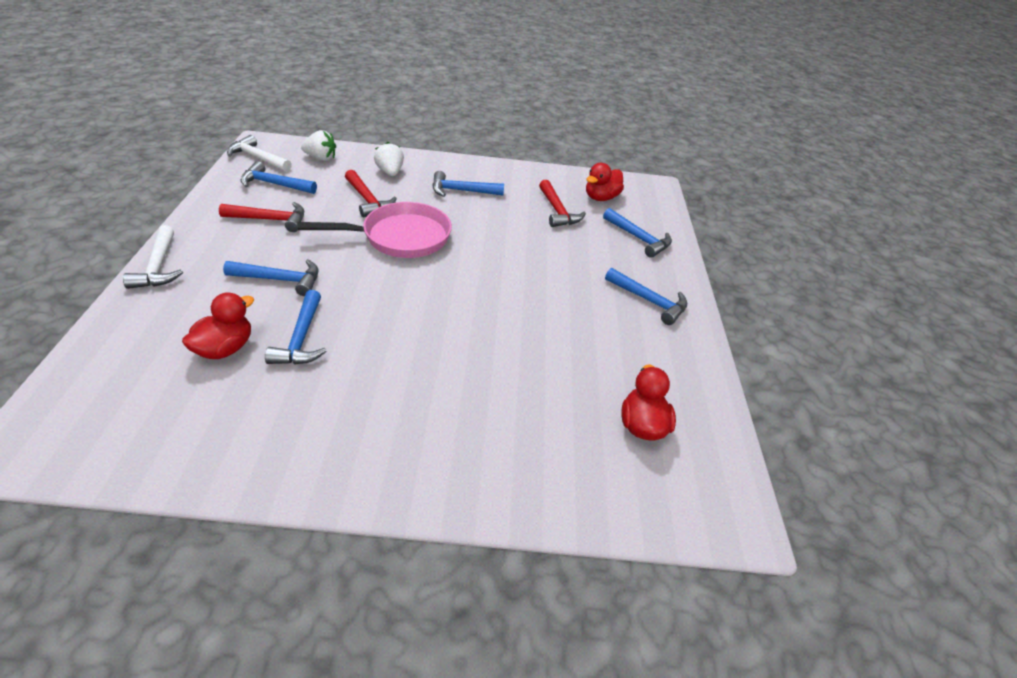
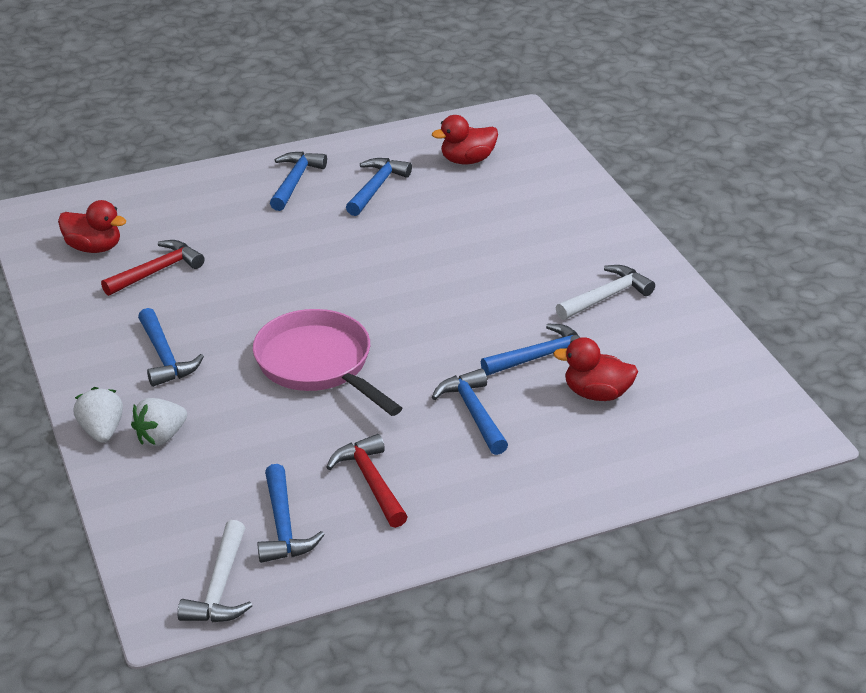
camera: 110 degrees left, 5 degrees down
white hammer [123,225,183,289] -> white hammer moved to [556,265,655,320]
white strawberry [301,130,336,161] -> white strawberry moved to [73,387,123,443]
red hammer [345,170,397,218] -> none
blue hammer [603,208,672,258] -> blue hammer moved to [346,158,412,216]

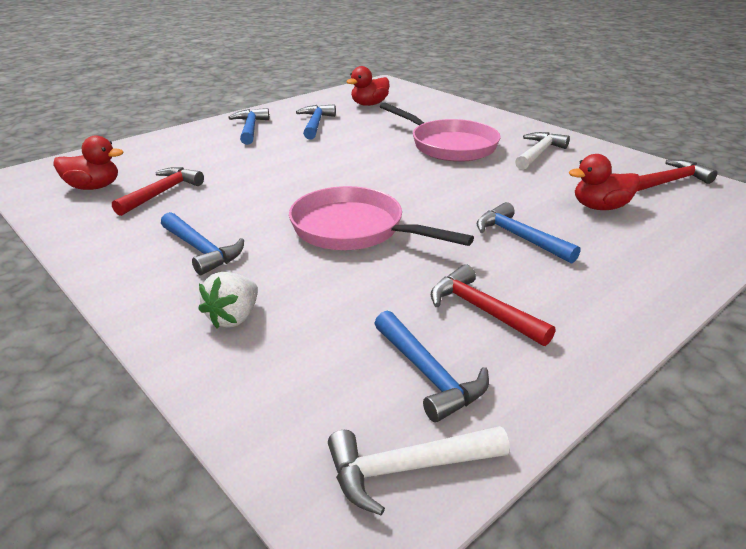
camera: 20 degrees left, 5 degrees down
white strawberry [73,387,123,443] -> none
white hammer [177,520,252,622] -> white hammer turned 90 degrees clockwise [328,426,510,515]
blue hammer [481,323,581,375] -> none
none -> pink pan [380,102,501,162]
none -> red hammer [636,160,717,192]

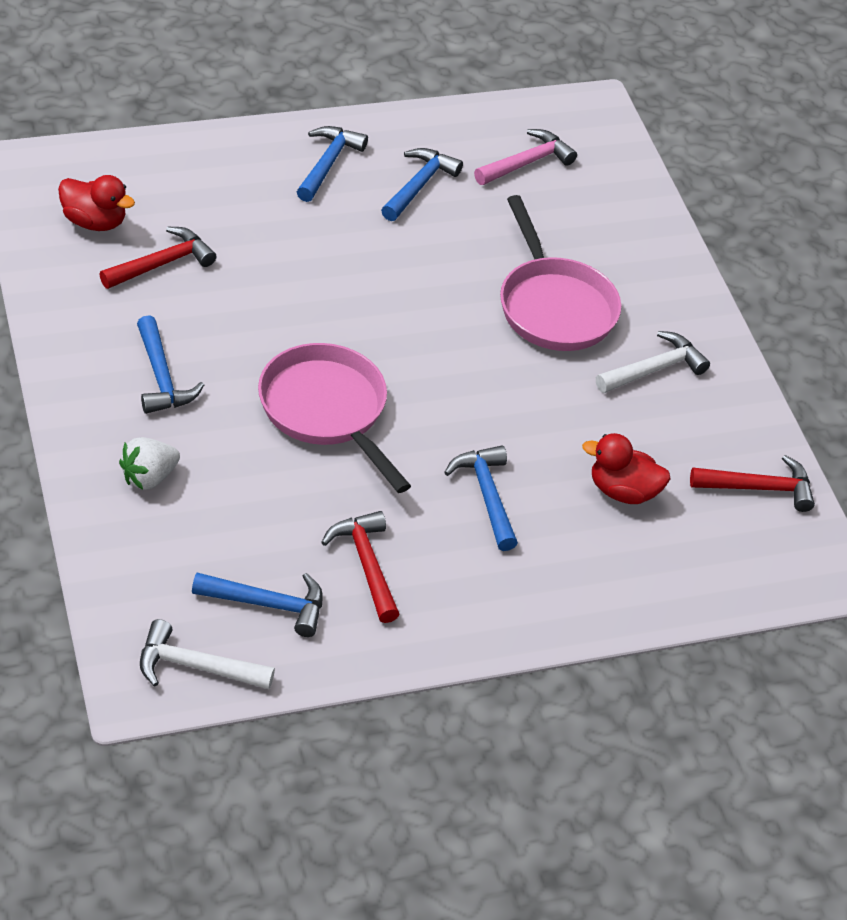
camera: 20 degrees right, 15 degrees up
red duck [346,66,389,106] -> pink hammer [474,129,577,185]
blue hammer [374,311,489,423] -> blue hammer turned 75 degrees counterclockwise [192,573,323,637]

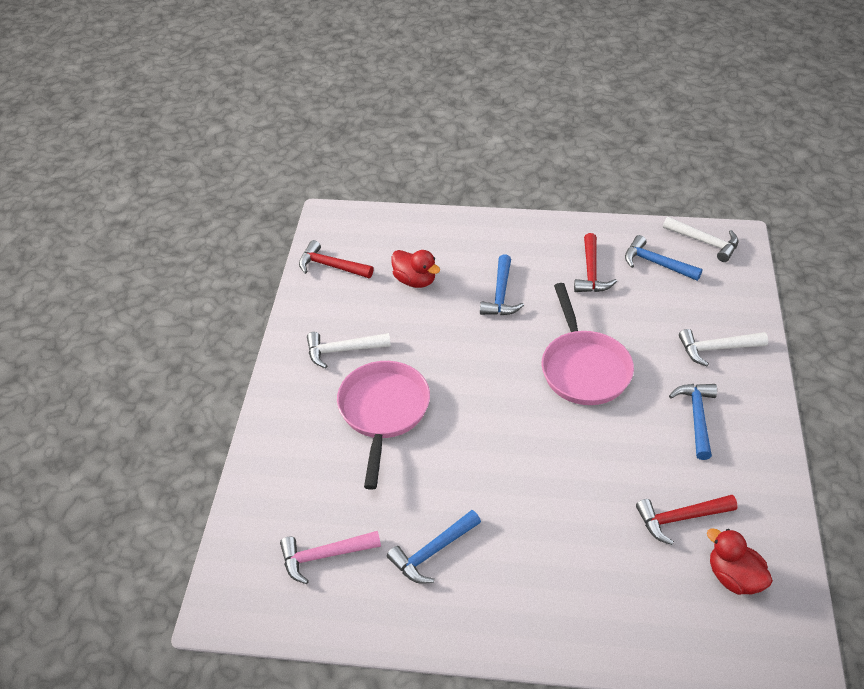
camera: 150 degrees left, 0 degrees up
white strawberry [119,437,180,490] -> white hammer [679,329,768,366]
blue hammer [297,126,368,202] -> none

